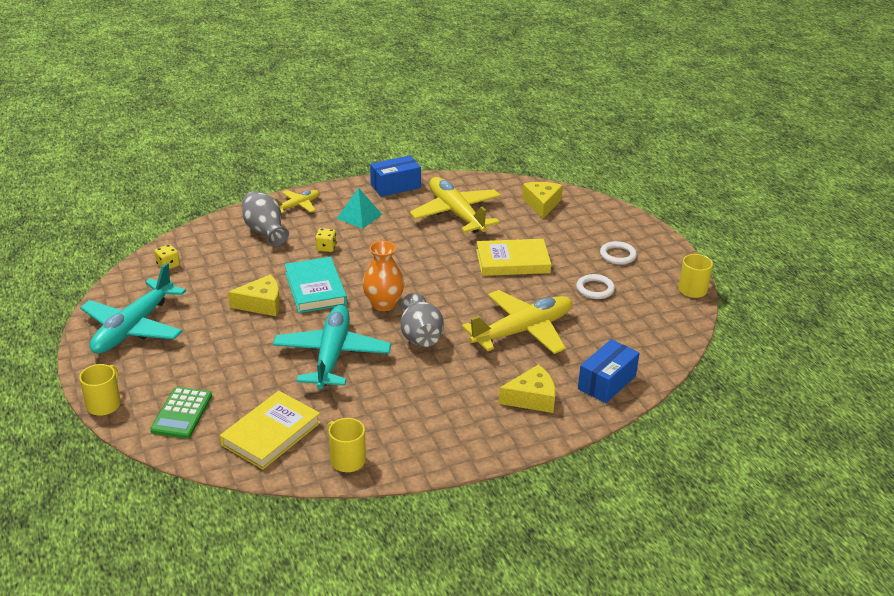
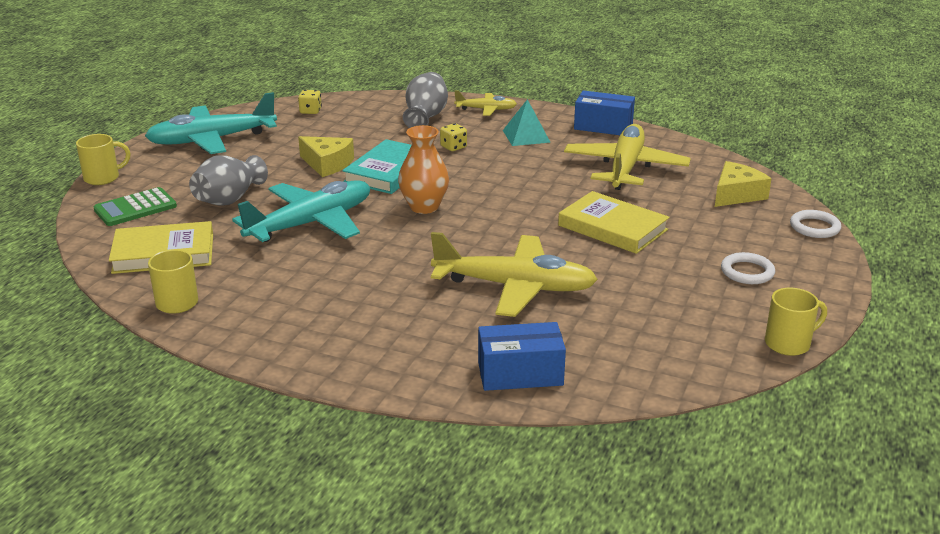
camera: 45 degrees right, 5 degrees down
grey vase [401,293,444,347] -> grey vase moved to [189,155,268,206]
yellow cheese [499,364,556,413] -> none
white ring [576,274,615,299] -> white ring moved to [790,210,841,238]

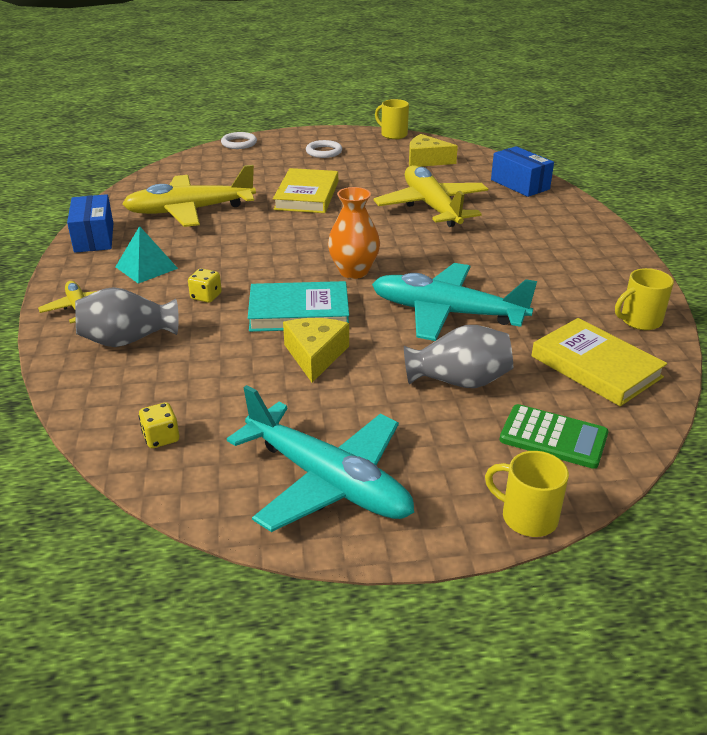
camera: 120 degrees left, 5 degrees up
yellow cheese [715,161,771,207] -> yellow cheese moved to [409,134,458,167]

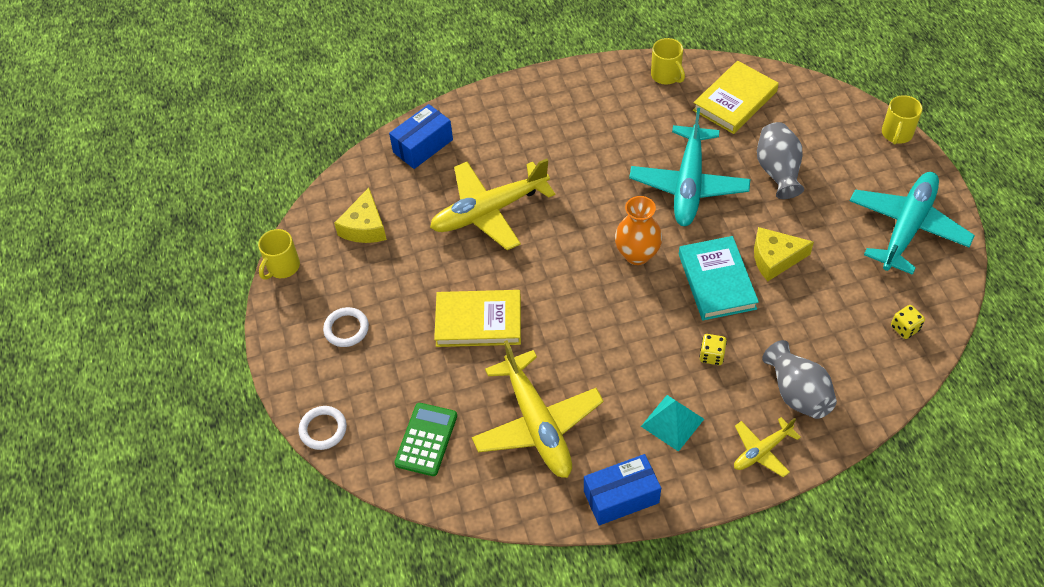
camera: 95 degrees left, 20 degrees up
green calculator [500,404,609,469] -> green calculator moved to [394,403,457,476]

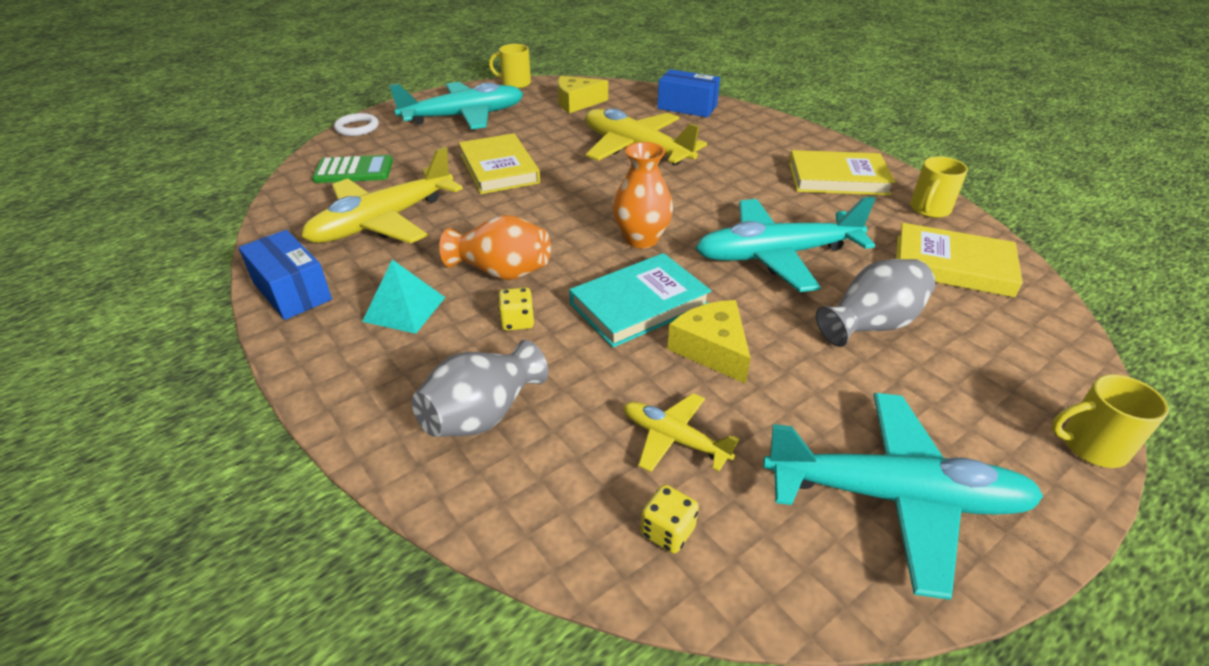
camera: 65 degrees right, 15 degrees down
white ring [323,307,369,347] -> turquoise plane [389,82,523,130]
yellow plane [734,417,801,477] -> yellow plane moved to [624,393,739,472]
none -> orange vase [439,215,551,280]
none -> yellow book [789,150,895,195]

